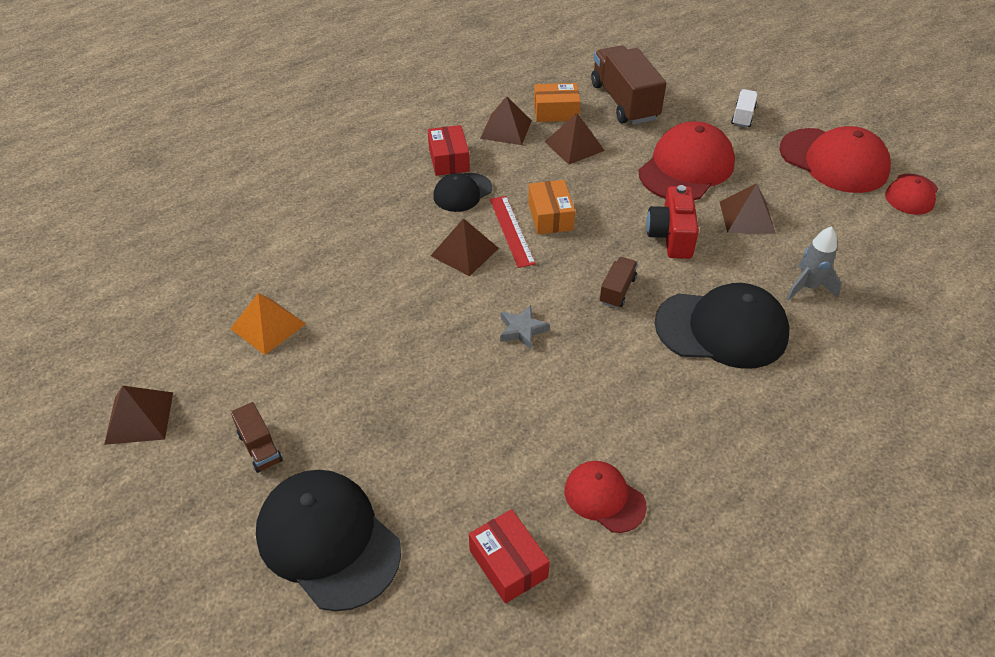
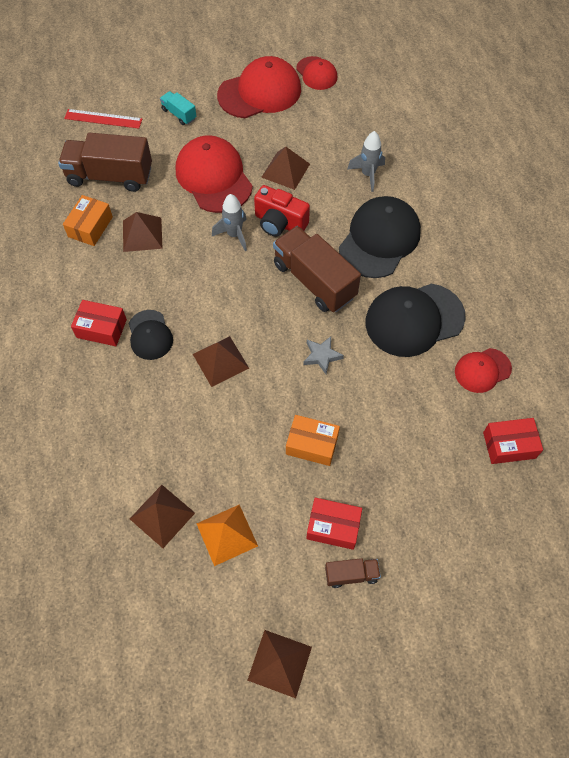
camera: 65 degrees left, 15 degrees up
black cap [256,470,401,612] -> black cap moved to [366,284,466,357]
brown pyramid [480,96,532,145] -> brown pyramid moved to [130,485,195,548]
red ruler [490,196,536,268] -> red ruler moved to [64,109,142,129]
orange box [528,180,575,234] -> orange box moved to [286,415,340,466]
brown truck [600,257,638,308] -> brown truck [273,226,361,312], size x2.10
white truck [731,89,758,128] -> turquoise truck [160,91,197,125]
none -> grey rocket [212,194,247,251]
none -> red box [306,498,362,550]

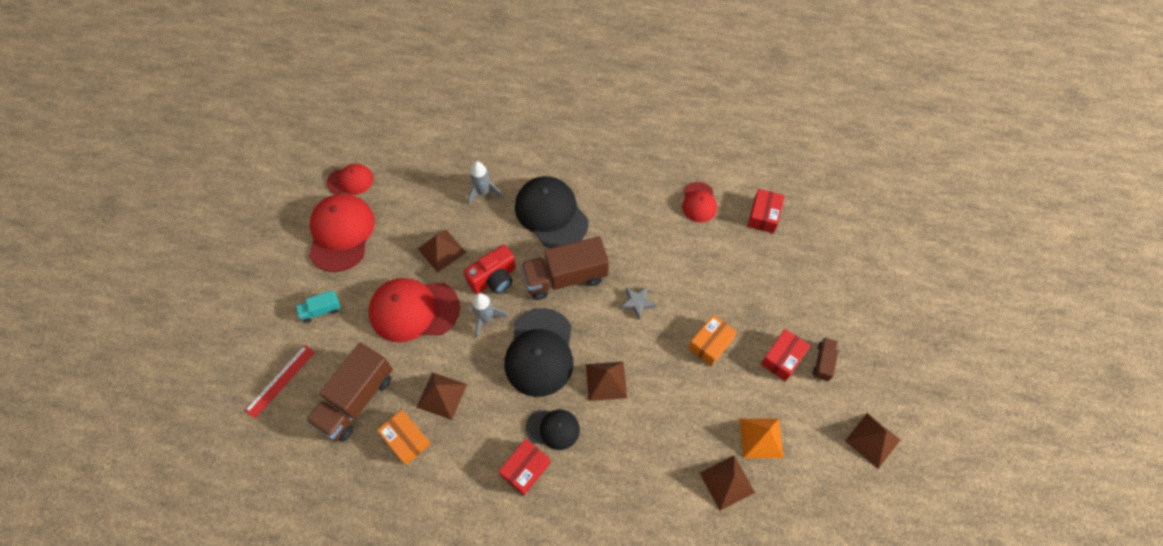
camera: 65 degrees left, 0 degrees up
black cap [366,284,466,357] -> black cap moved to [505,308,574,397]

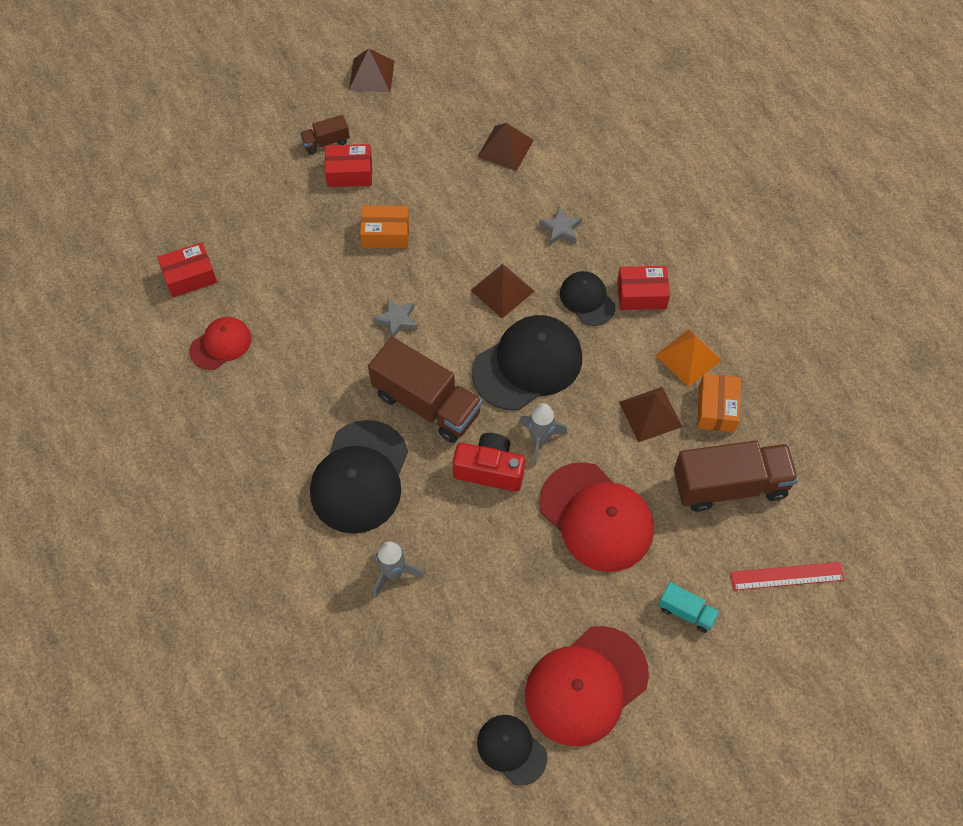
camera: 130 degrees left, 0 degrees up
red cap [327,164,374,195] -> black cap [477,715,547,786]
brown pyramid [418,230,466,273] -> none
orange pyramid [740,418,784,458] -> orange pyramid moved to [655,329,722,387]
none -> grey star [539,207,582,245]

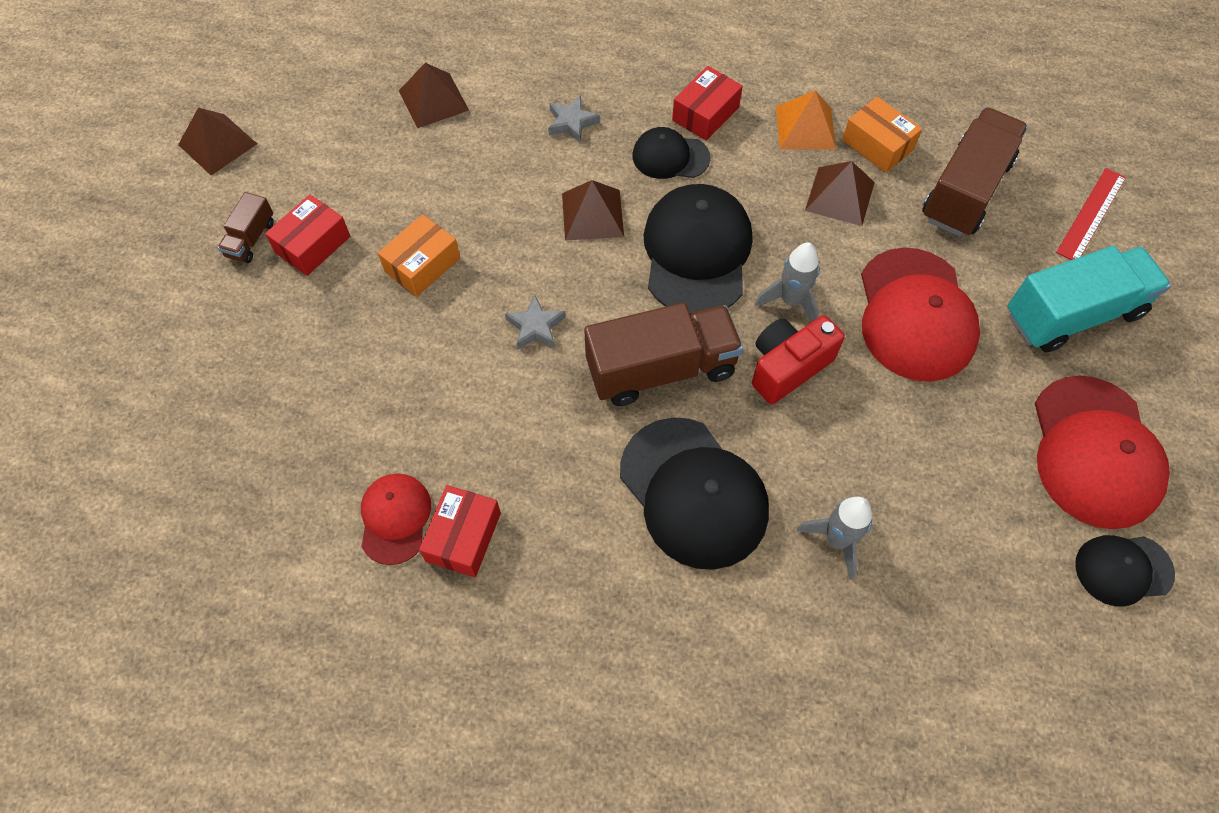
camera: 50 degrees left, 0 degrees up
red box [157,242,217,297] -> red box moved to [419,485,501,577]
red cap [539,462,654,572] -> red cap turned 90 degrees clockwise [861,248,980,382]
turquoise truck [658,582,719,633] -> turquoise truck [1007,246,1171,353], size x2.10

